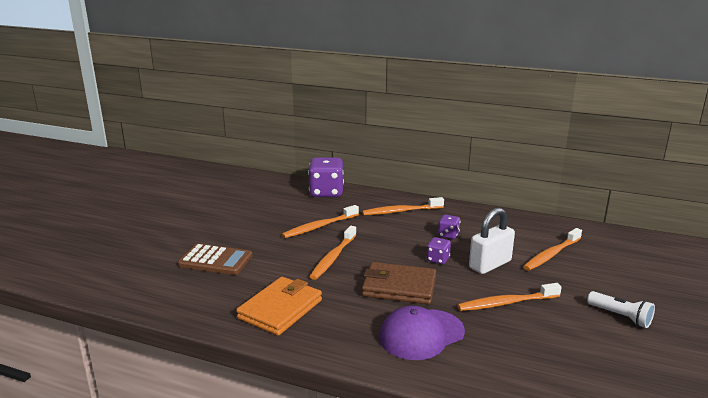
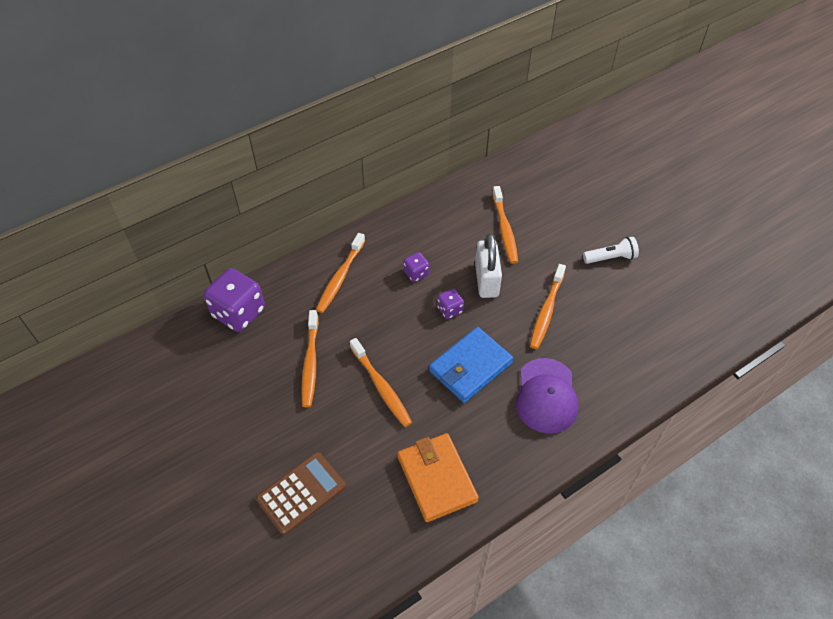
camera: 55 degrees left, 30 degrees up
brown wallet [362,262,436,304] -> blue wallet [429,327,513,403]

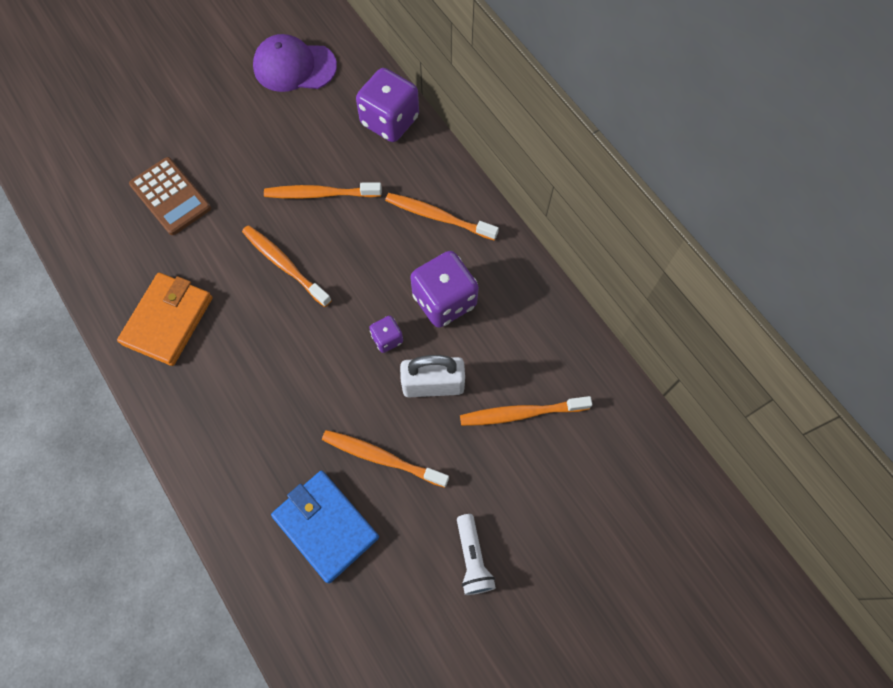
camera: 90 degrees right, 15 degrees up
orange toothbrush [350,338,412,427] -> orange toothbrush turned 75 degrees clockwise [242,225,332,307]
orange wallet [398,433,479,522] -> orange wallet turned 45 degrees counterclockwise [117,273,212,366]
purple dice [403,252,429,282] -> purple dice [410,251,479,328], size x2.01
blue wallet [429,327,513,403] -> blue wallet moved to [271,471,379,583]
purple cap [516,358,579,434] -> purple cap moved to [253,34,337,92]

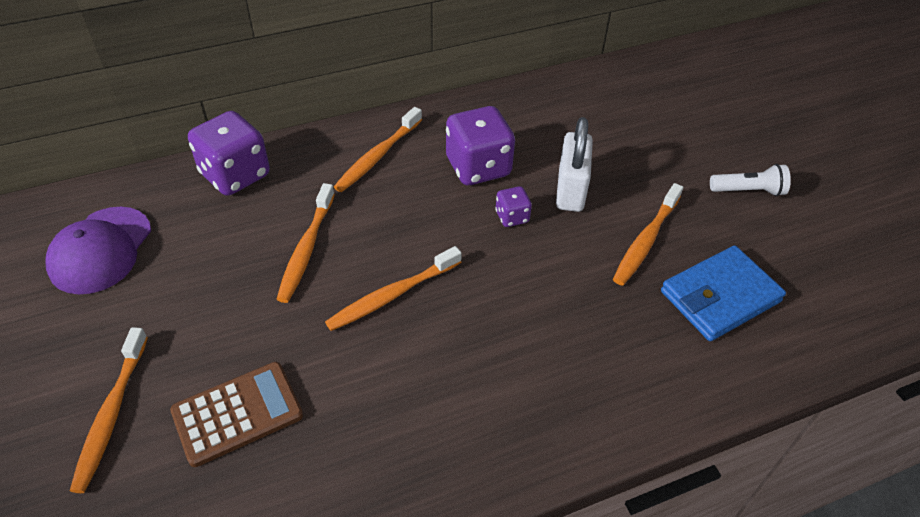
camera: 80 degrees left, 20 degrees down
orange wallet [117,273,212,366] -> none
orange toothbrush [460,396,592,426] -> orange toothbrush moved to [70,327,148,493]

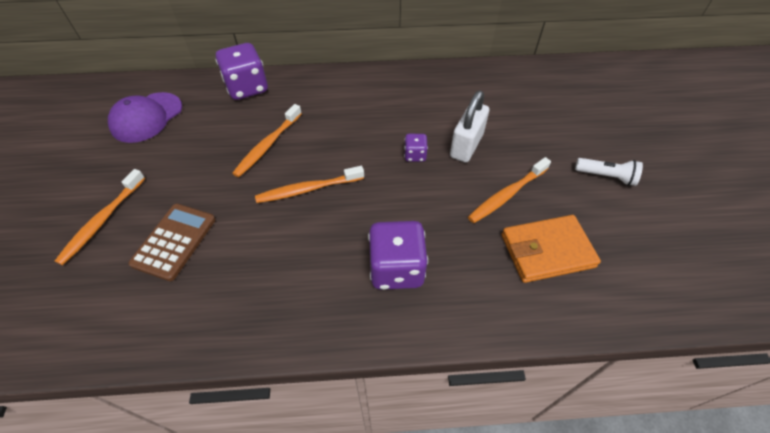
camera: 20 degrees right, 5 degrees up
brown calculator [170,362,303,467] -> brown calculator turned 60 degrees counterclockwise [128,204,215,281]
orange toothbrush [334,107,422,192] -> none
purple dice [446,106,515,185] -> purple dice moved to [368,221,428,290]
blue wallet [661,245,786,341] -> orange wallet [502,215,601,283]

